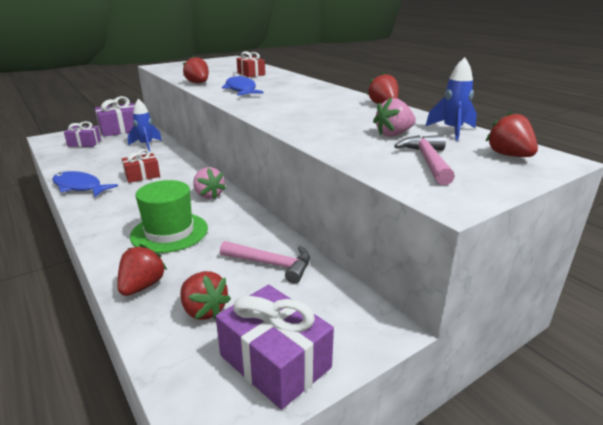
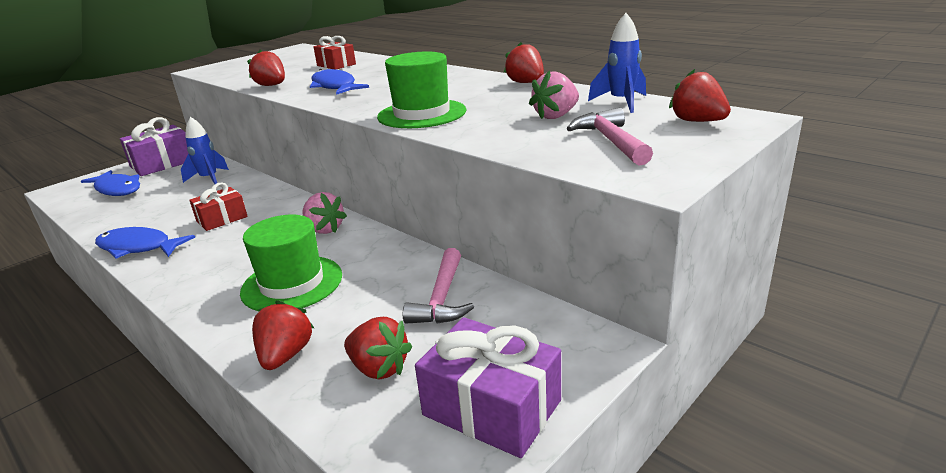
camera: 10 degrees left, 0 degrees up
purple gift [64,121,101,147] -> blue fish [81,170,140,196]
pink hammer [220,241,310,284] -> pink hammer turned 90 degrees clockwise [403,248,474,324]
none -> green hat [377,51,466,128]

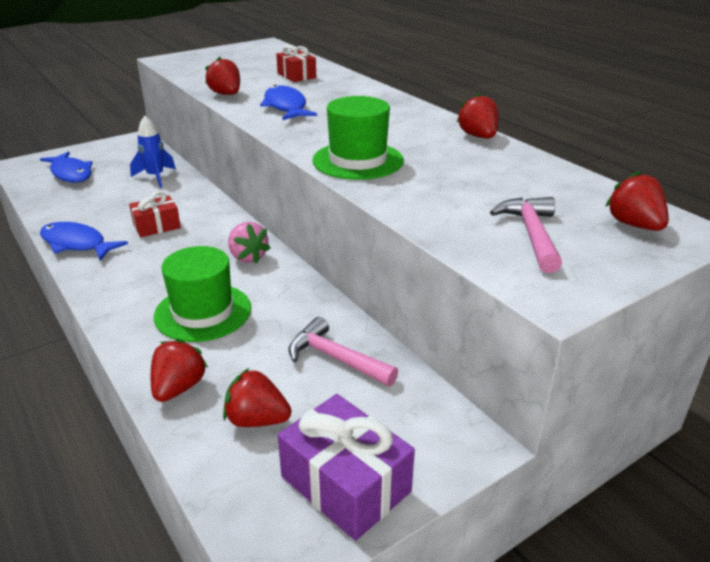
camera: 10 degrees right, 5 degrees up
purple gift [120,117,188,176] -> none
red strawberry [344,317,412,380] -> red strawberry turned 150 degrees clockwise [223,368,291,427]
pink hammer [403,248,474,324] -> pink hammer turned 105 degrees clockwise [289,317,398,386]
pink strawberry [529,71,579,119] -> none
blue rocket [588,13,646,113] -> none

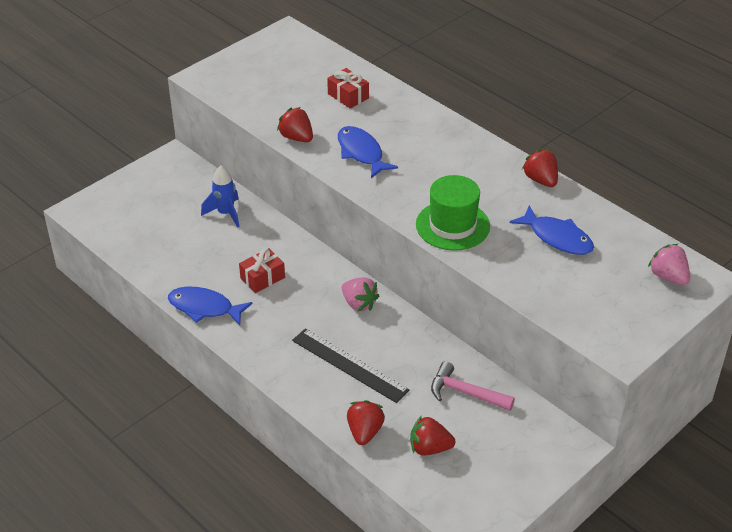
camera: 10 degrees left, 10 degrees up
blue fish [40,151,93,183] -> blue fish moved to [510,205,594,255]
green hat [154,246,251,342] -> black ruler [292,328,410,403]
purple gift [278,394,415,541] -> none
pink hammer [490,197,562,273] -> none
red strawberry [605,171,669,231] -> pink strawberry [648,244,690,285]

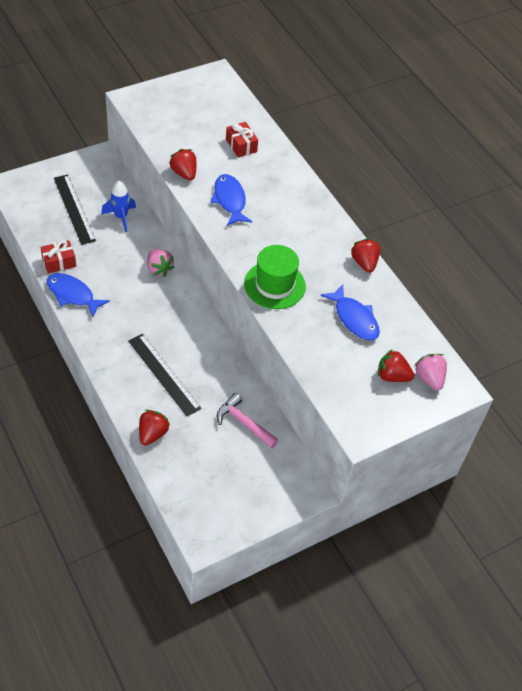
camera: 10 degrees right, 10 degrees up
red gift [239,248,285,293] -> red gift moved to [41,240,76,274]
pink strawberry [342,277,379,311] -> pink strawberry moved to [147,249,175,277]
red strawberry [410,415,455,456] -> red strawberry moved to [378,349,414,382]
none -> black ruler [54,175,96,245]

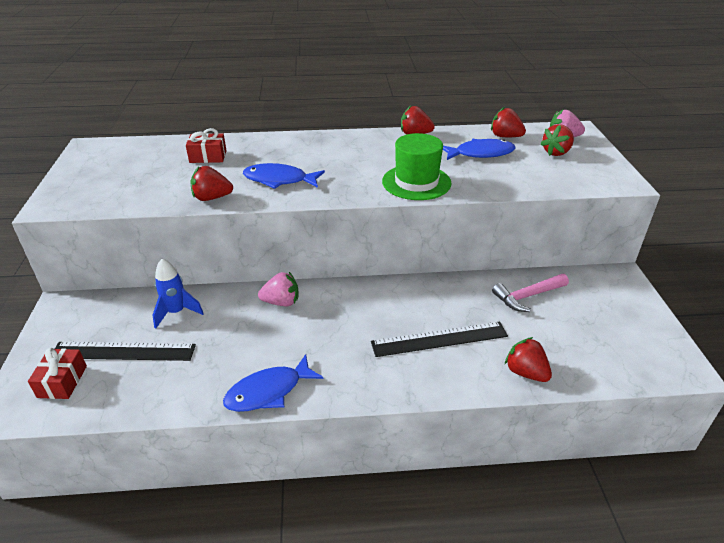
camera: 60 degrees left, 15 degrees down
red gift [41,240,76,274] -> red gift moved to [28,348,87,399]
none -> red strawberry [491,107,526,137]

